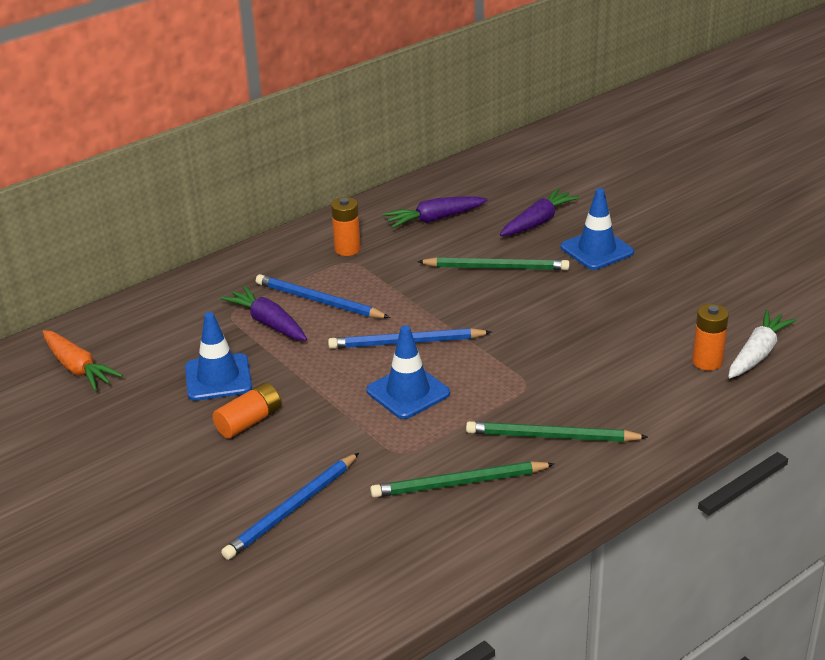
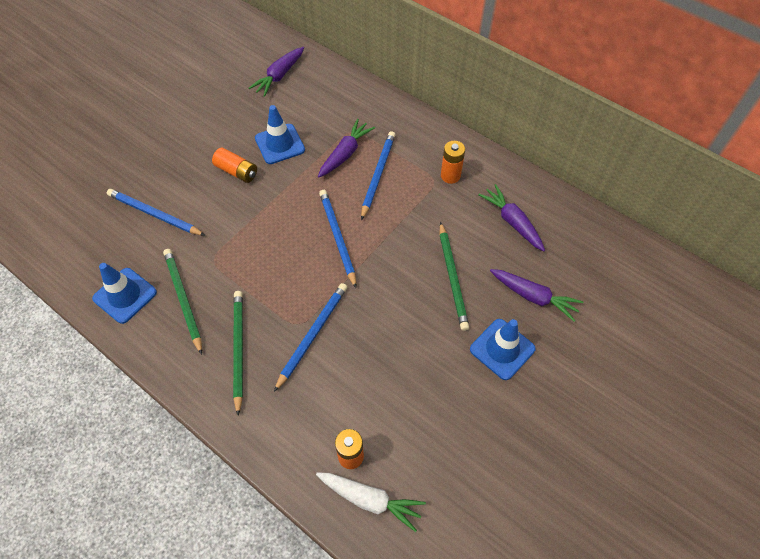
camera: 75 degrees right, 25 degrees up
orange carrot [43,330,123,391] -> purple carrot [249,47,304,97]
blue traffic cone [366,325,450,419] -> blue traffic cone moved to [92,263,157,324]
none -> blue pencil [274,283,347,392]

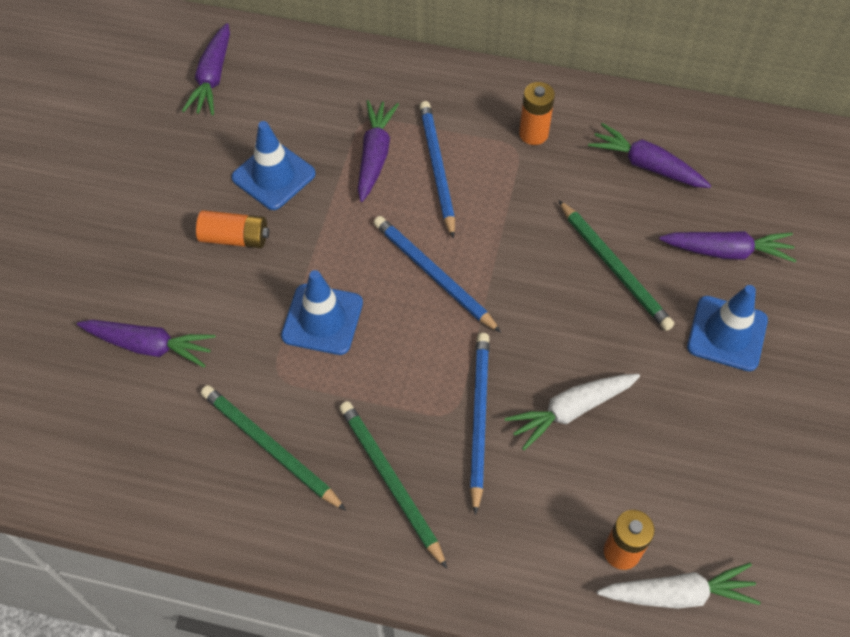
camera: 25 degrees left, 0 degrees up
blue traffic cone [92,263,157,324] -> blue traffic cone moved to [281,270,363,355]
blue pencil [107,189,205,236] -> purple carrot [77,320,216,368]
none -> white carrot [505,374,640,450]

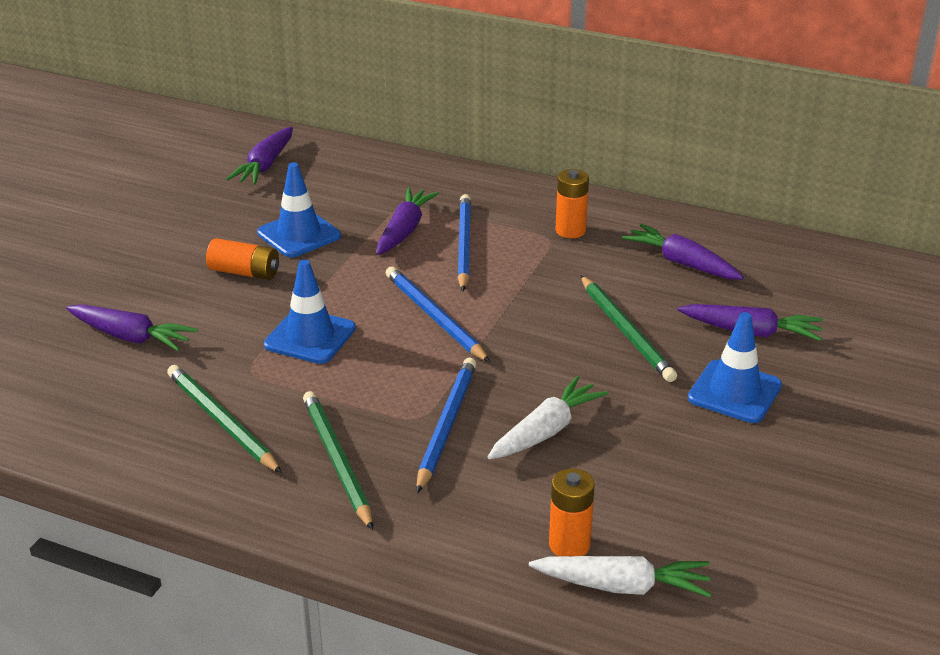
camera: 10 degrees right, 25 degrees down
white carrot [505,374,640,450] -> white carrot turned 150 degrees clockwise [488,376,608,459]

